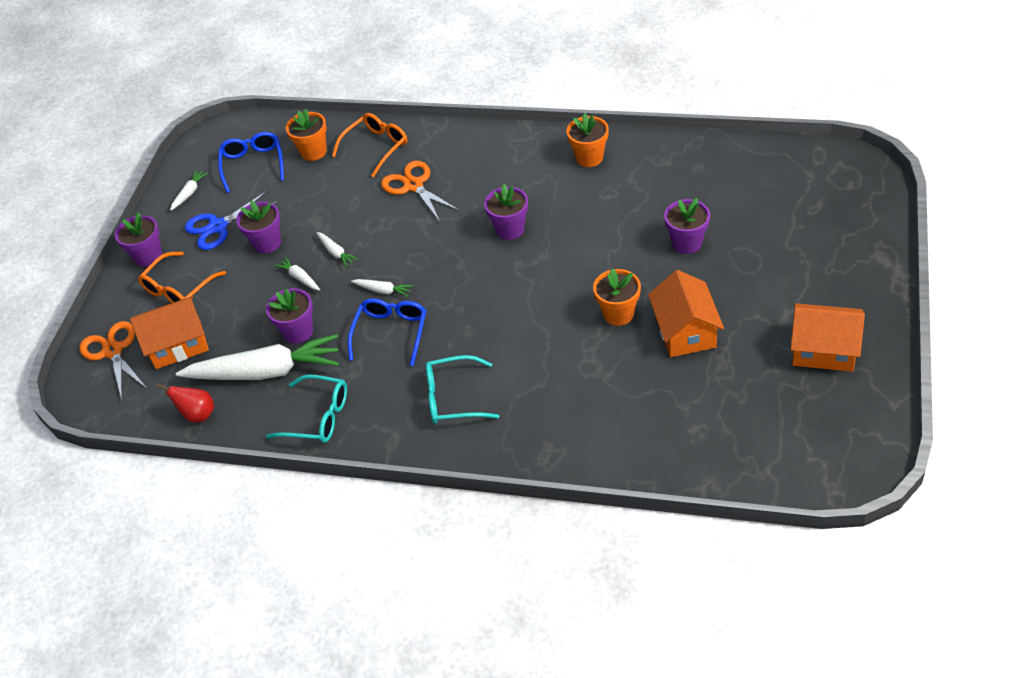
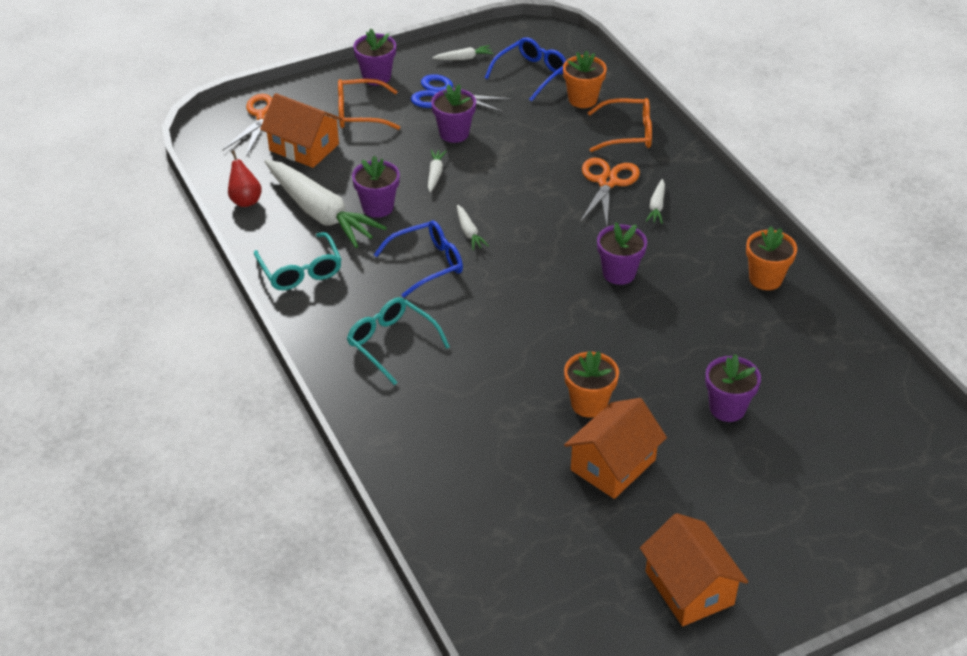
camera: 45 degrees right, 5 degrees down
white carrot [316,232,359,268] -> white carrot moved to [646,179,665,224]

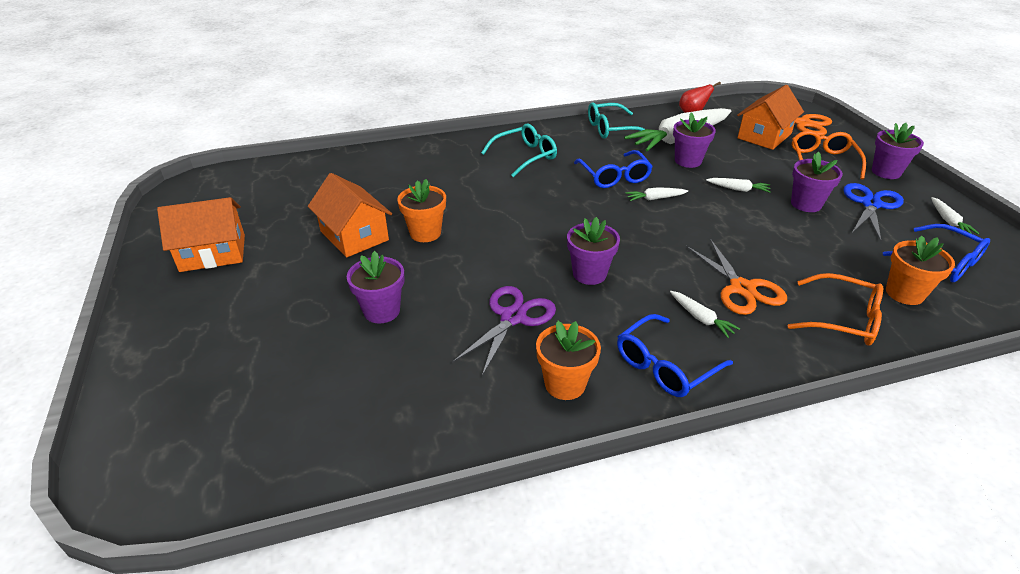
camera: 100 degrees right, 5 degrees down
orange scissors [580,158,640,226] -> orange scissors turned 45 degrees clockwise [686,239,787,315]
orange glasses [587,98,652,152] -> orange glasses turned 75 degrees counterclockwise [787,273,883,345]
white carrot [646,179,665,224] -> white carrot turned 150 degrees counterclockwise [670,291,740,338]
none -> purple scissors [452,286,556,376]
none -> blue glasses [617,314,733,397]

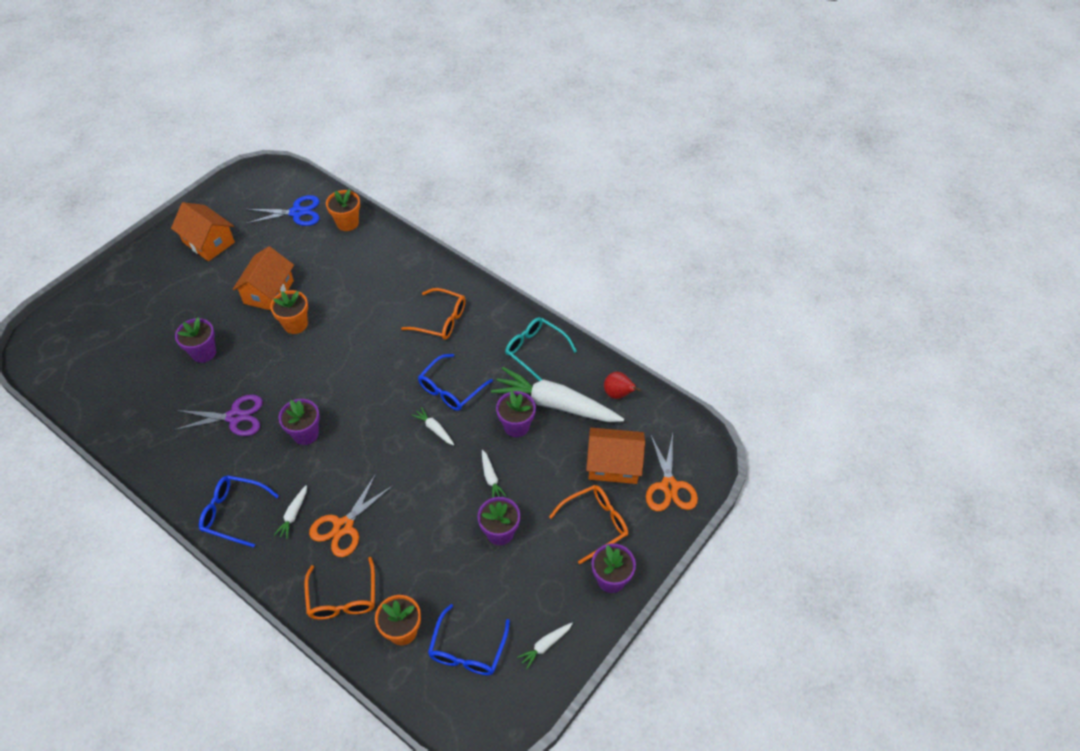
camera: 55 degrees right, 15 degrees up
turquoise glasses [481,124,557,177] -> orange glasses [401,288,466,340]
orange flower pot [536,321,601,400] -> orange flower pot moved to [326,189,360,231]
blue scissors [843,183,904,241] -> blue scissors moved to [245,195,320,226]

